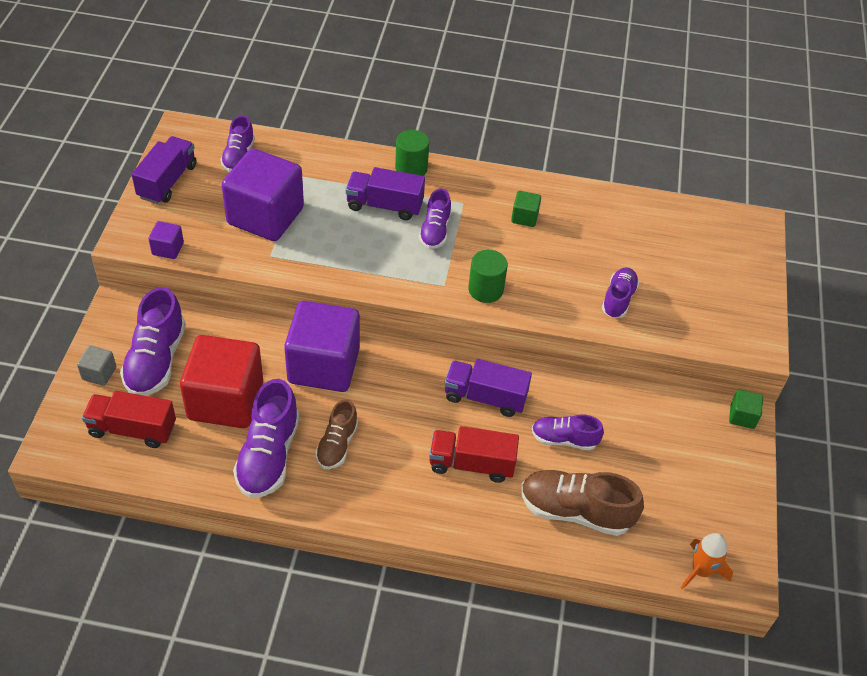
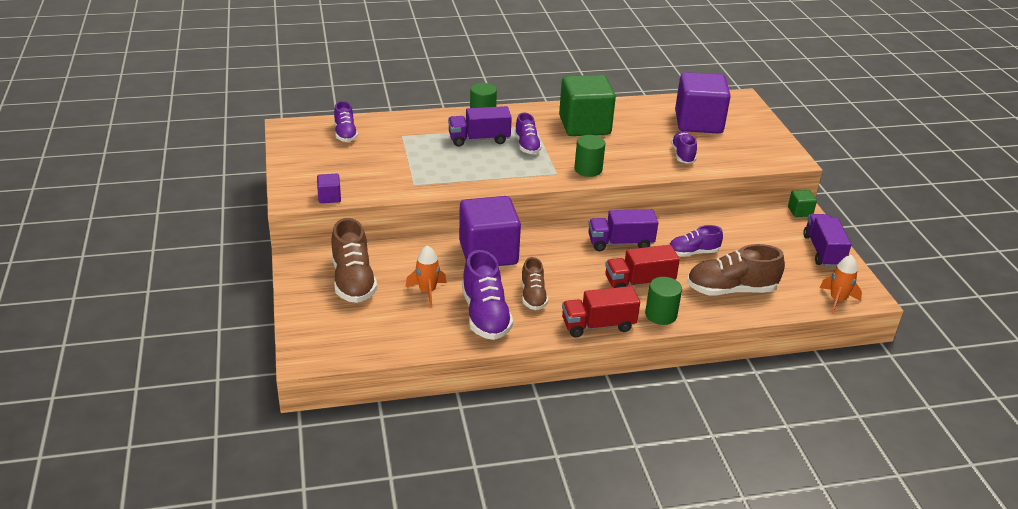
camera: 20 degrees left, 15 degrees down
grey cube [77,346,116,386] -> none
red truck [82,391,176,448] -> red truck moved to [562,286,640,338]
purple shoe [120,287,186,396] -> brown shoe [331,218,377,303]
purple truck [132,136,197,204] -> purple truck moved to [803,214,851,267]
red cube [180,335,263,428] -> orange rocket [405,245,447,307]
purple cube [222,148,304,241] -> purple cube moved to [675,72,731,134]
green cube [511,191,541,227] -> green cube [559,75,616,136], size x2.38
none -> green cylinder [645,277,682,325]

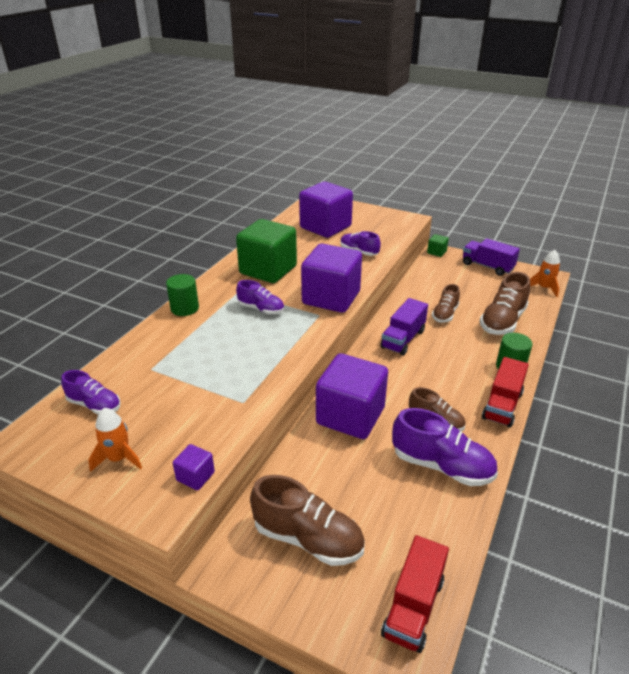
camera: 50 degrees left, 0 degrees up
orange rocket [405,245,447,307] -> orange rocket moved to [88,408,142,472]
purple truck [448,106,512,147] -> none
green cylinder [574,135,605,177] -> purple cube [301,244,362,313]
red truck [605,245,680,288] -> red truck moved to [381,535,449,653]
purple shoe [669,225,723,257] -> brown shoe [432,284,460,323]

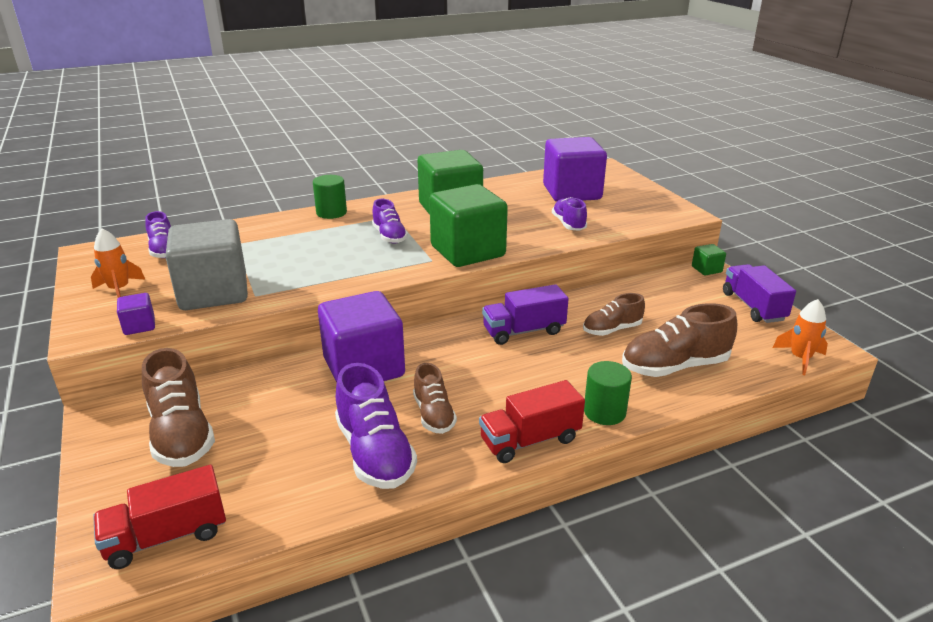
camera: 40 degrees right, 5 degrees down
purple cube [301,244,362,313] -> green cube [429,184,508,267]
none -> grey cube [165,219,248,310]

